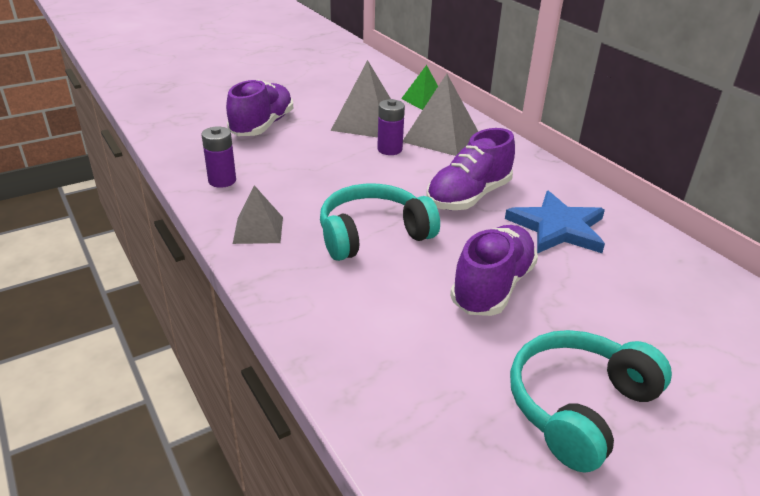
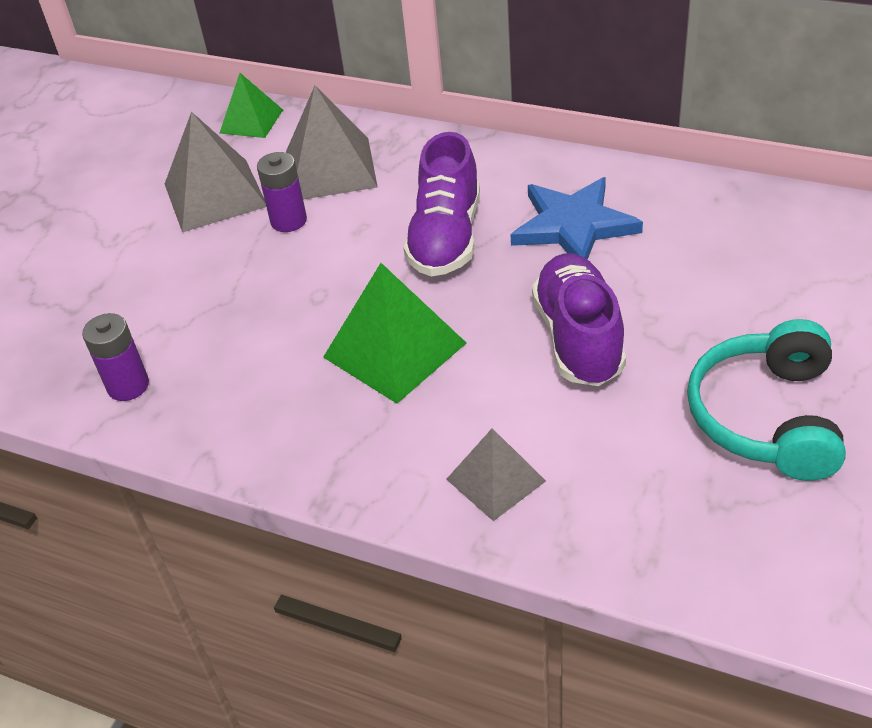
camera: 30 degrees left, 10 degrees up
purple shoe [226,79,293,136] -> none
grey pyramid [233,185,283,244] -> grey pyramid moved to [446,428,546,521]
turquoise headphones [320,184,440,261] -> green pyramid [323,263,466,404]

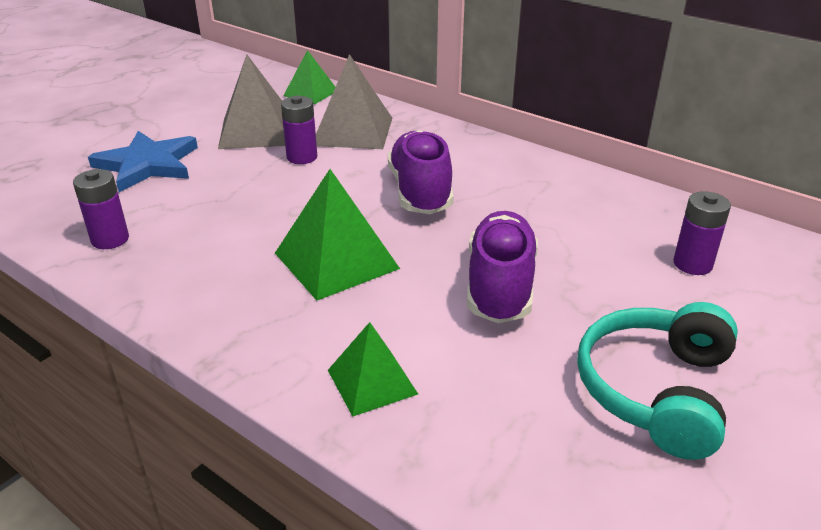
camera: 10 degrees right, 10 degrees down
purple shoe [403,132,480,276] -> purple shoe turned 150 degrees clockwise [388,130,454,214]
grey pyramid [446,428,546,521] -> green pyramid [328,322,418,417]
blue star [510,177,643,260] -> blue star moved to [88,131,198,192]
none -> purple battery [673,191,731,275]

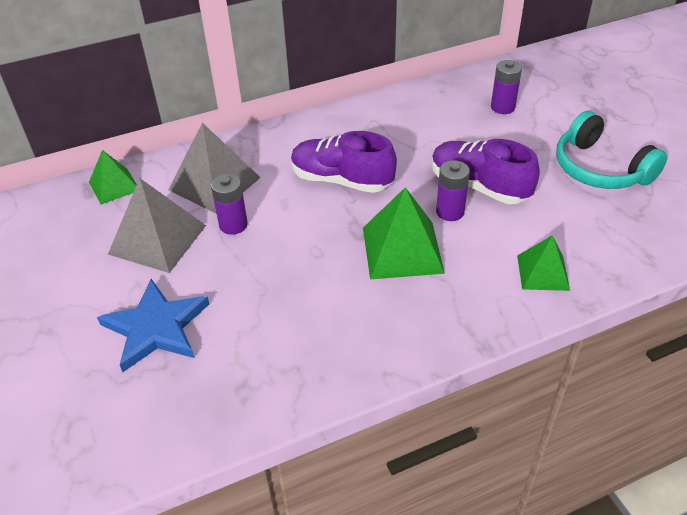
camera: 60 degrees left, 10 degrees up
purple battery [73,169,129,249] -> purple battery moved to [436,160,470,221]

